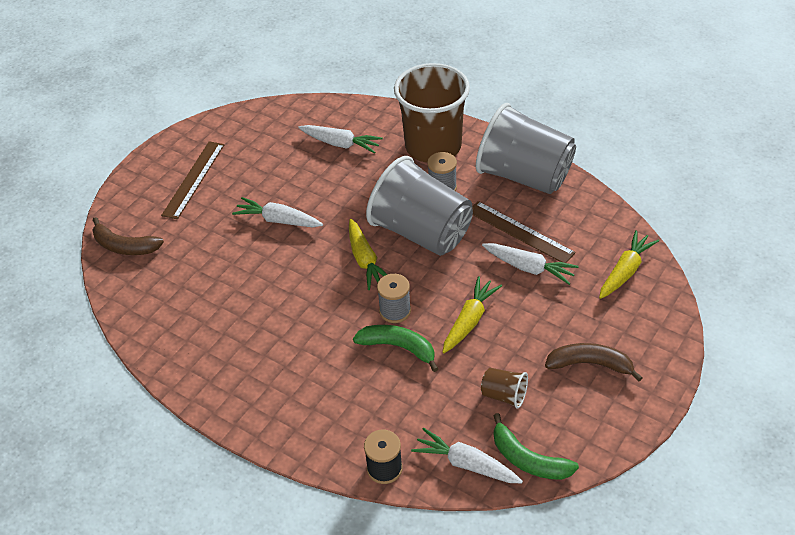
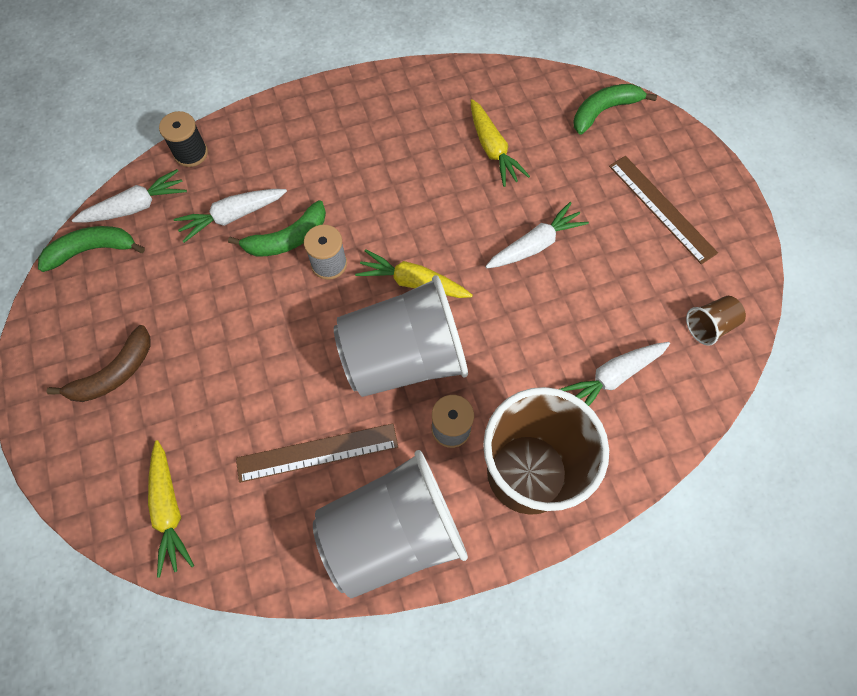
camera: 125 degrees right, 20 degrees up
brown banana [92,217,164,255] -> green banana [574,84,657,135]
yellow carrot [442,276,502,353] -> yellow carrot moved to [471,99,530,187]
brown cup [481,368,528,408] -> brown cup moved to [686,296,746,345]
white carrot [482,243,579,285] -> white carrot moved to [174,189,287,243]

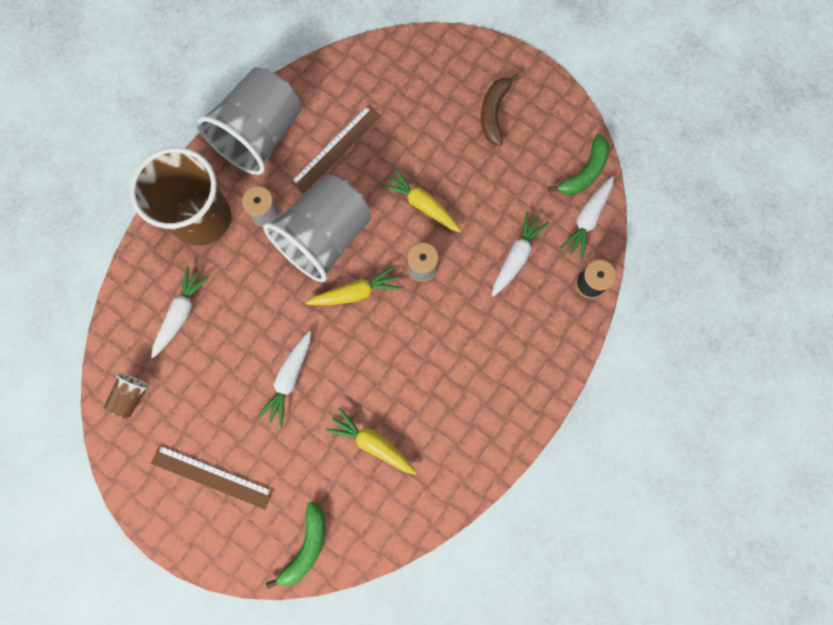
camera: 145 degrees right, 10 degrees up
yellow carrot [148,440,194,577] -> yellow carrot moved to [380,168,461,232]
green banana [228,200,326,257] -> none

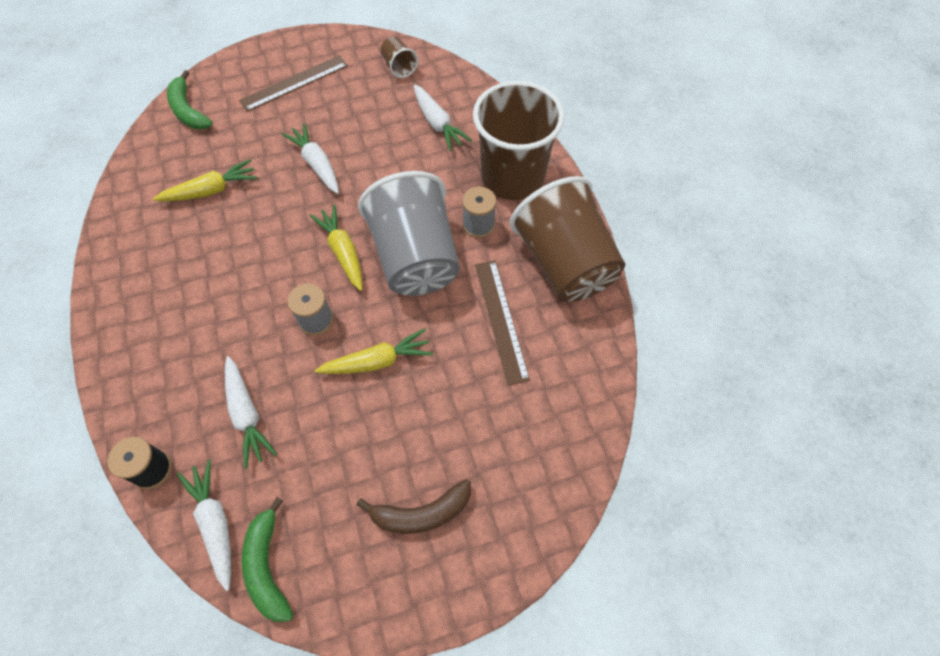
camera: 125 degrees right, 15 degrees down
grey cup [197,67,301,175] -> brown cup [510,176,625,302]
yellow carrot [306,265,402,305] -> yellow carrot turned 135 degrees clockwise [309,205,362,291]
brown banana [481,74,520,146] -> brown banana turned 120 degrees clockwise [357,479,471,534]

